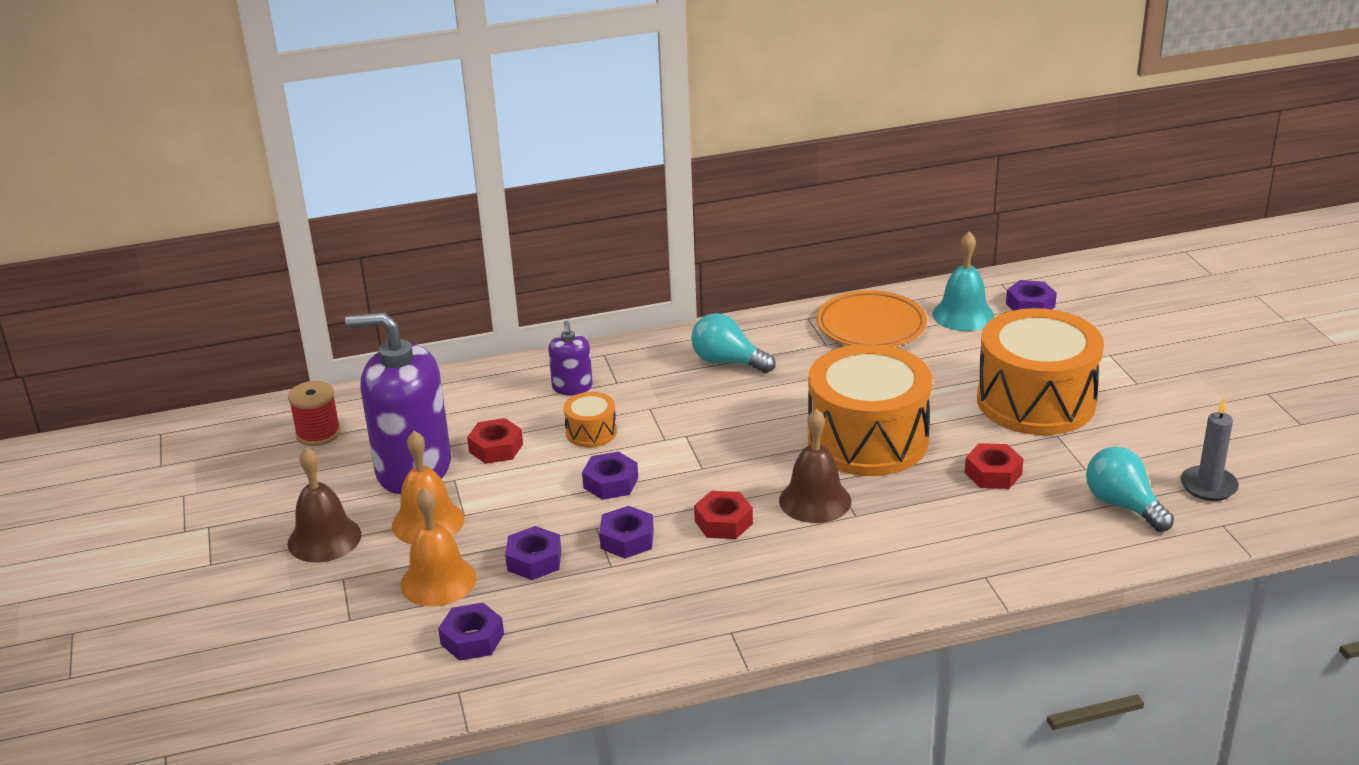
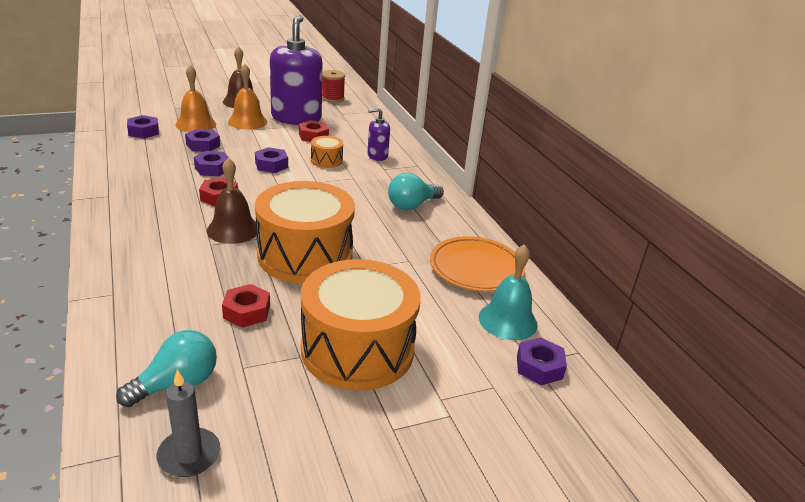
camera: 80 degrees right, 0 degrees up
turquoise light bulb [691,313,776,373] -> turquoise light bulb turned 150 degrees counterclockwise [388,173,444,210]

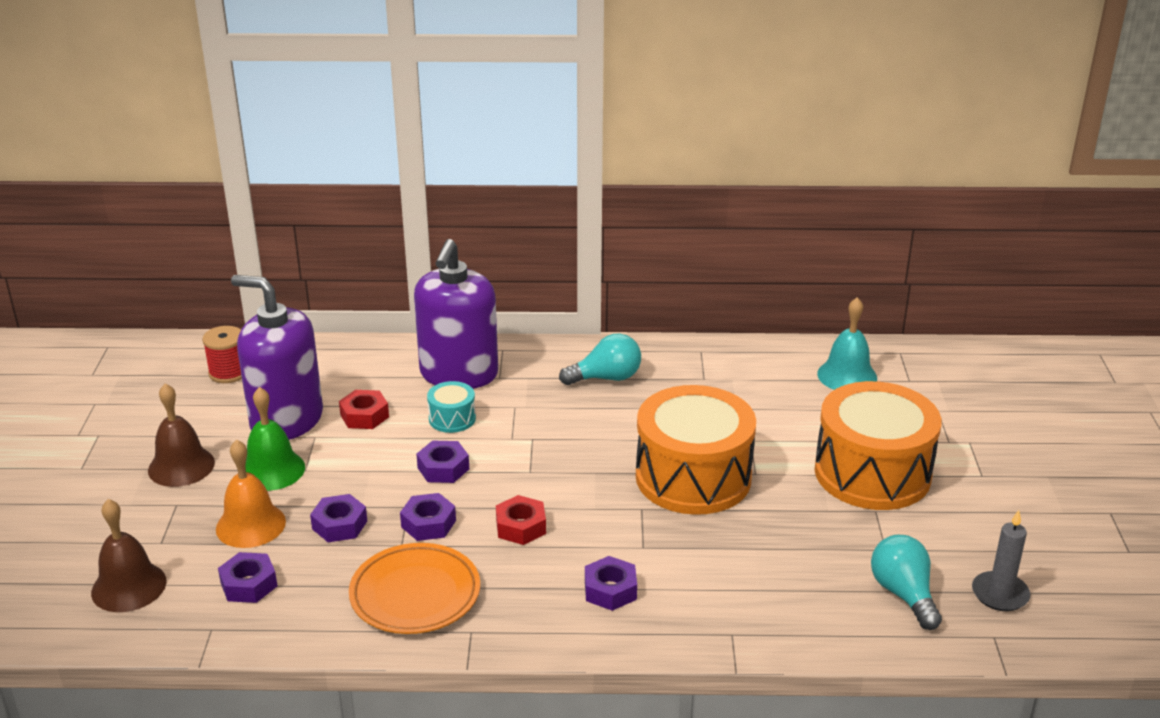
camera: 65 degrees left, 0 degrees up
brown bell [207,158,260,244] -> brown bell moved to [91,499,167,612]
red nut [222,284,270,327] -> none
orange bell [228,64,267,130] -> green bell [245,387,305,491]
orange drum [311,136,343,168] -> turquoise drum [427,381,476,433]
purple soap dispenser [368,108,390,161] -> purple soap dispenser [414,239,498,389], size x2.13
turquoise light bulb [388,173,444,210] -> turquoise light bulb turned 90 degrees counterclockwise [559,334,641,385]
orange plate [430,236,525,292] -> orange plate moved to [349,543,480,634]
purple nut [517,337,567,385] -> purple nut moved to [585,556,637,611]

